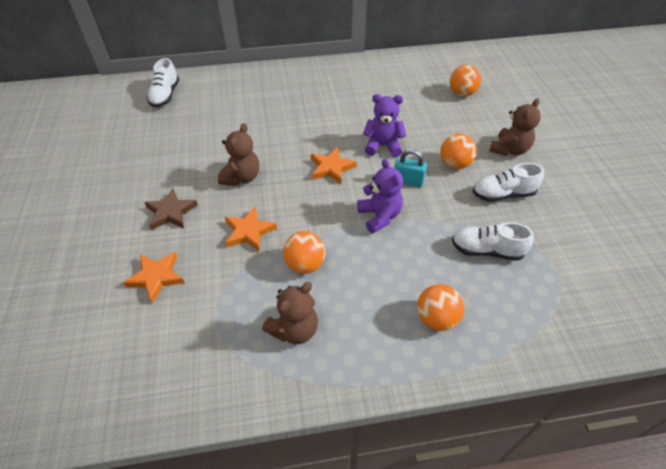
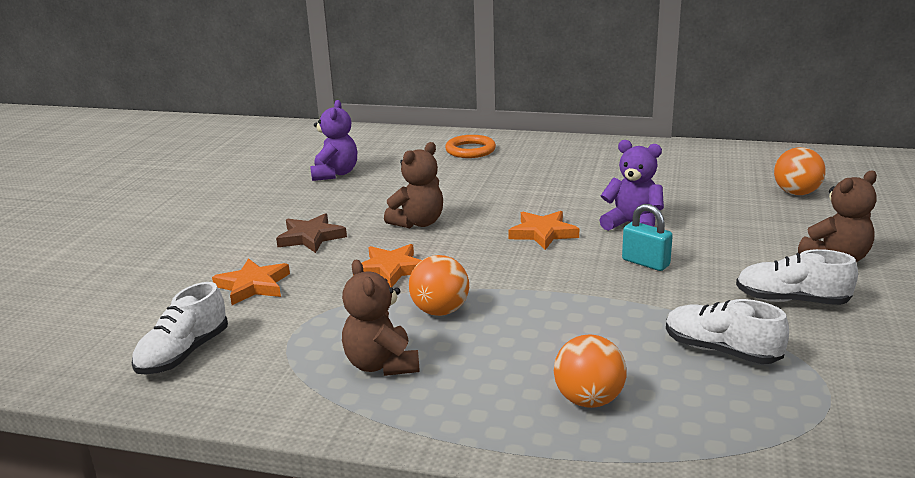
camera: 25 degrees right, 25 degrees down
white shoe [147,58,179,107] -> white shoe moved to [132,282,228,374]
brown teddy bear [262,282,318,344] -> brown teddy bear turned 90 degrees clockwise [342,259,420,376]
purple teddy bear [357,159,403,233] -> purple teddy bear moved to [310,100,357,181]
orange ball [440,133,477,169] -> none
none -> orange ring [445,135,496,158]

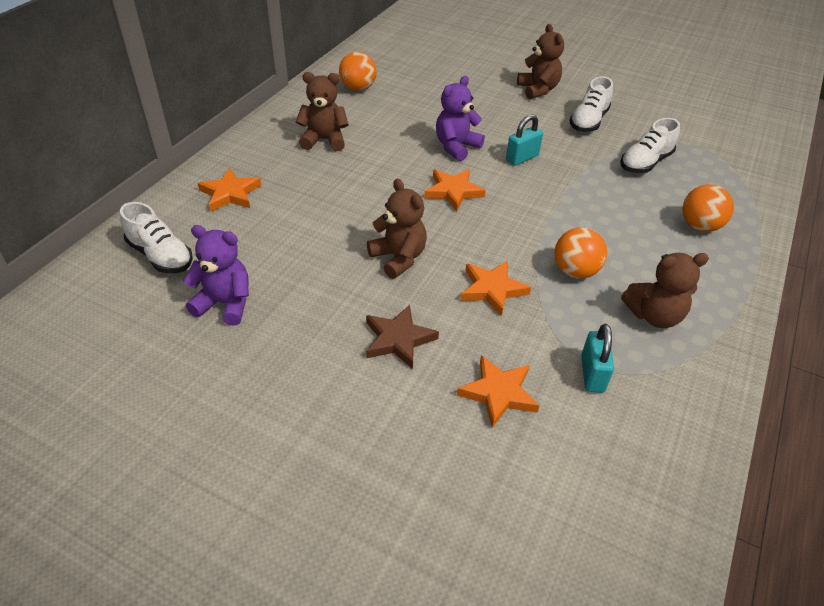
camera: 80 degrees left, 20 degrees up
white shoe [132,282,228,374] -> white shoe moved to [120,202,193,273]
orange ring [445,135,496,158] -> orange star [198,168,261,212]
orange ball [774,147,826,195] -> orange ball moved to [339,52,377,91]
none -> brown teddy bear [296,72,348,151]
none -> turquoise padlock [581,324,614,393]

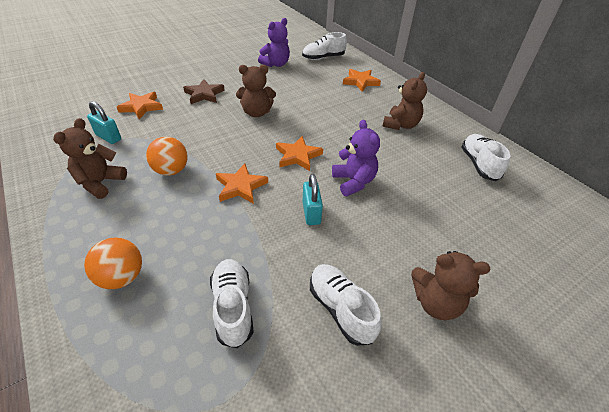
camera: 120 degrees right, 0 degrees up
orange ball [339,52,377,91] -> white shoe [462,134,511,181]
orange star [461,260,531,316] -> orange star moved to [216,163,268,204]

